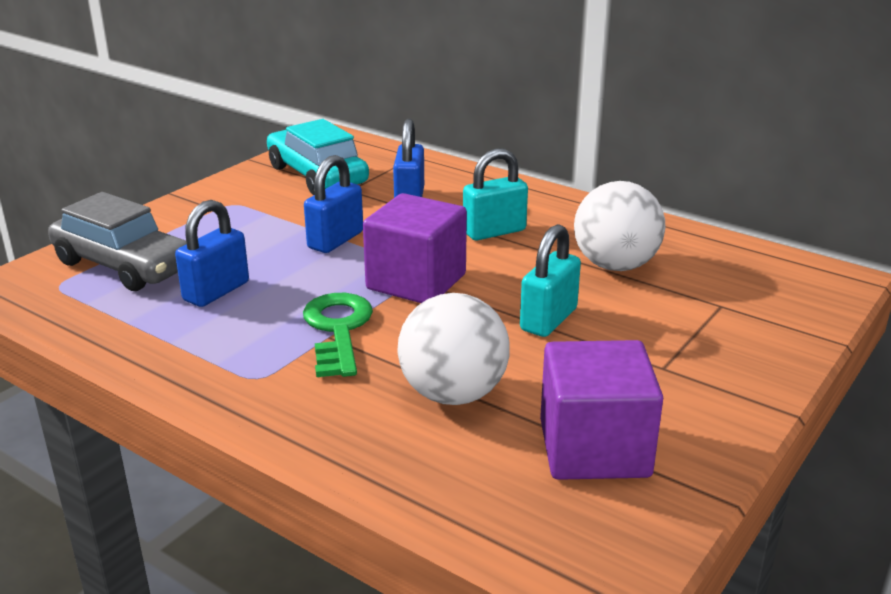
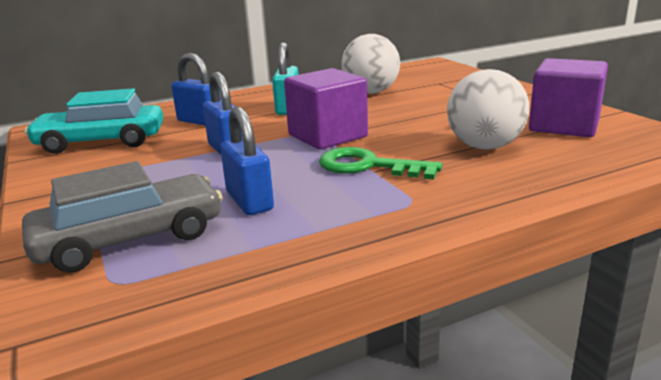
camera: 60 degrees left, 5 degrees down
turquoise padlock [520,224,581,337] -> none

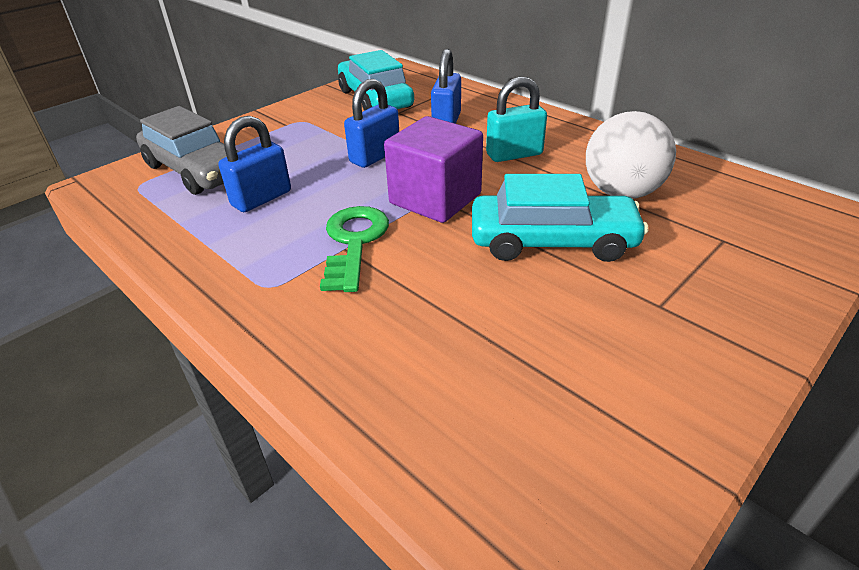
camera: 70 degrees right, 15 degrees up
white ball [447,69,529,150] -> none
purple cube [529,58,608,137] -> none
none -> turquoise car [472,174,648,262]

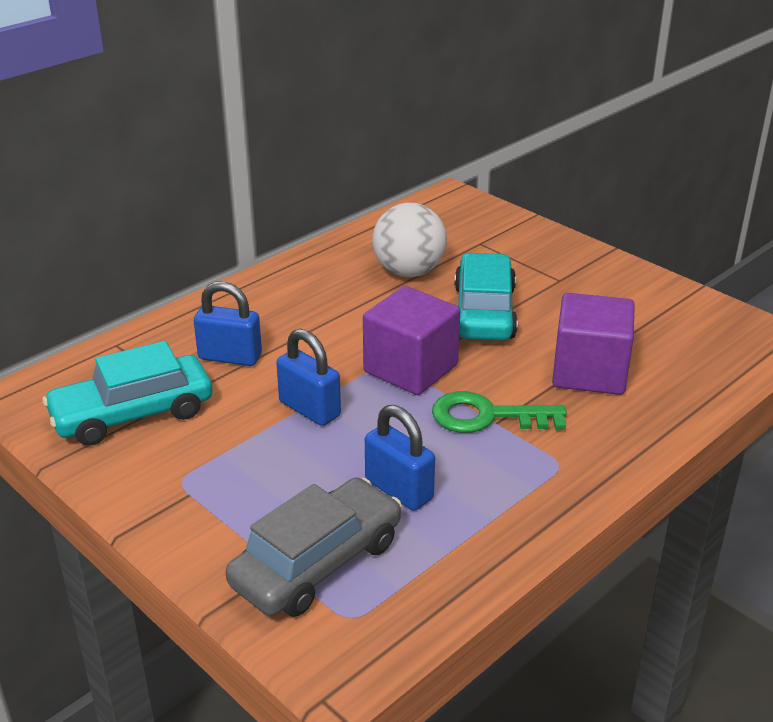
camera: 90 degrees left, 5 degrees down
turquoise padlock [486,76,547,162] -> none
none -> purple cube [552,293,635,395]

